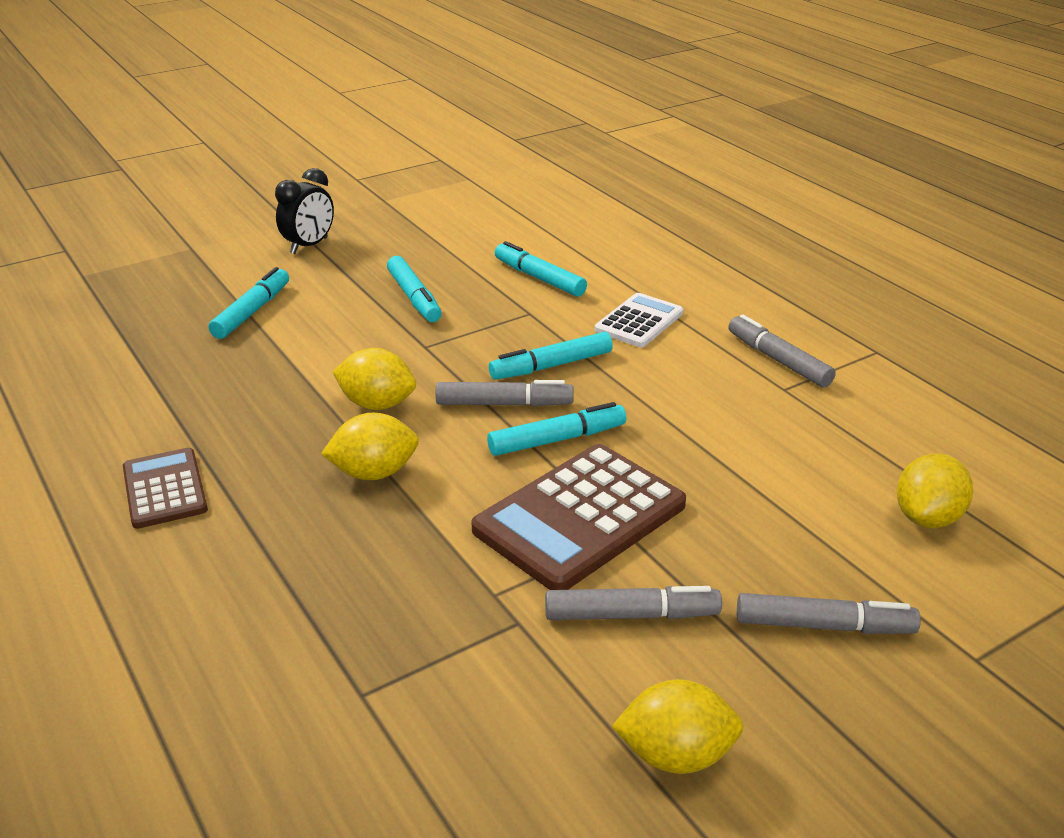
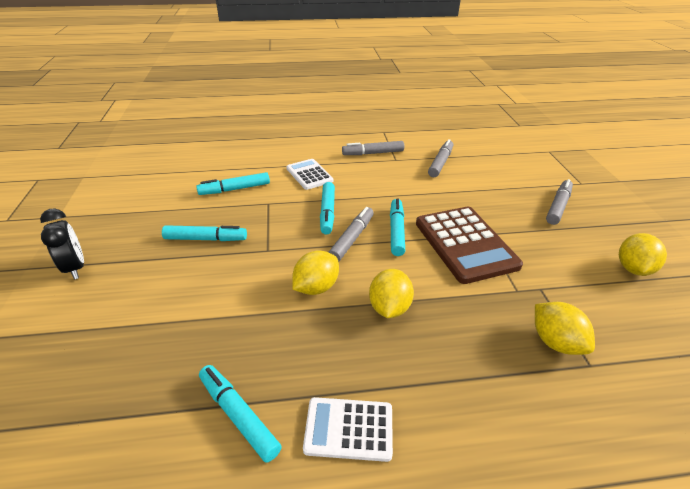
camera: 65 degrees left, 5 degrees up
brown calculator [123,448,208,529] -> white calculator [303,397,393,462]
turquoise marker [208,267,289,339] -> turquoise marker moved to [199,365,282,462]
grey marker [545,586,722,620] -> grey marker moved to [428,139,453,177]
yellow lemon [897,454,973,528] -> yellow lemon moved to [535,302,595,355]

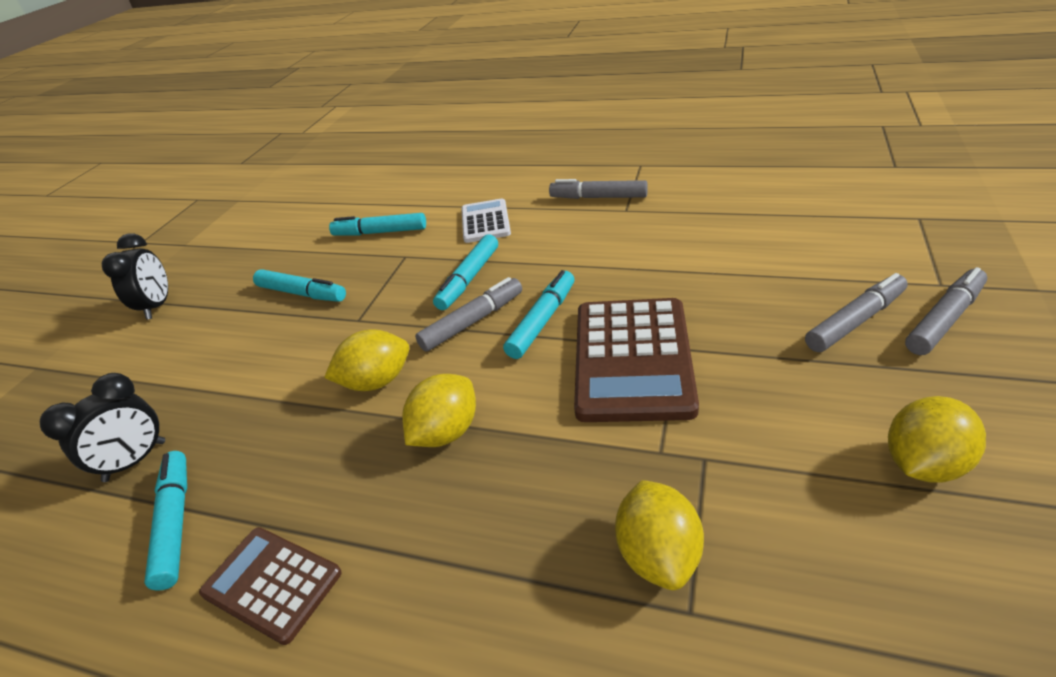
camera: 30 degrees right, 0 degrees up
white calculator [303,397,393,462] -> brown calculator [199,527,342,645]
grey marker [428,139,453,177] -> grey marker moved to [905,267,987,355]
none -> black clock [40,373,165,482]

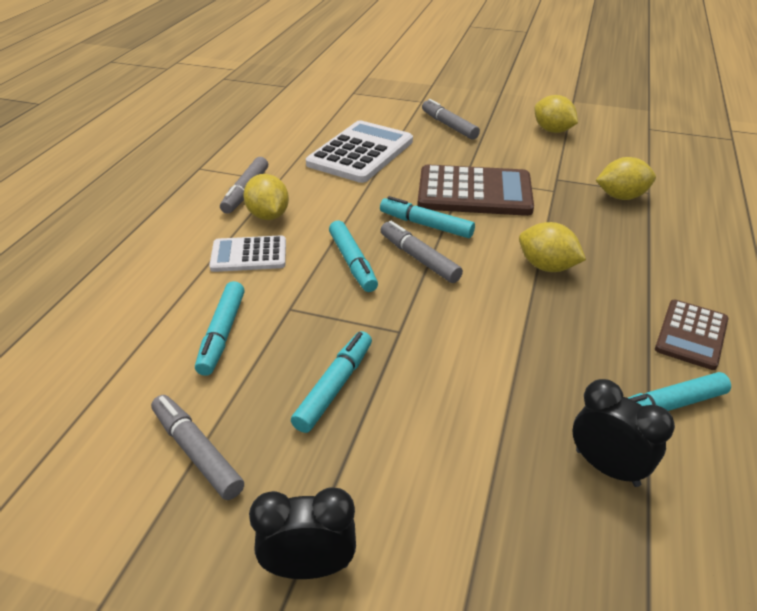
camera: 95 degrees left, 0 degrees up
yellow lemon [324,329,409,391] -> yellow lemon moved to [243,174,289,220]
turquoise marker [433,234,498,310] -> turquoise marker turned 45 degrees clockwise [329,221,378,292]
grey marker [905,267,987,355] -> grey marker moved to [151,395,244,500]
none -> white calculator [306,120,413,183]

